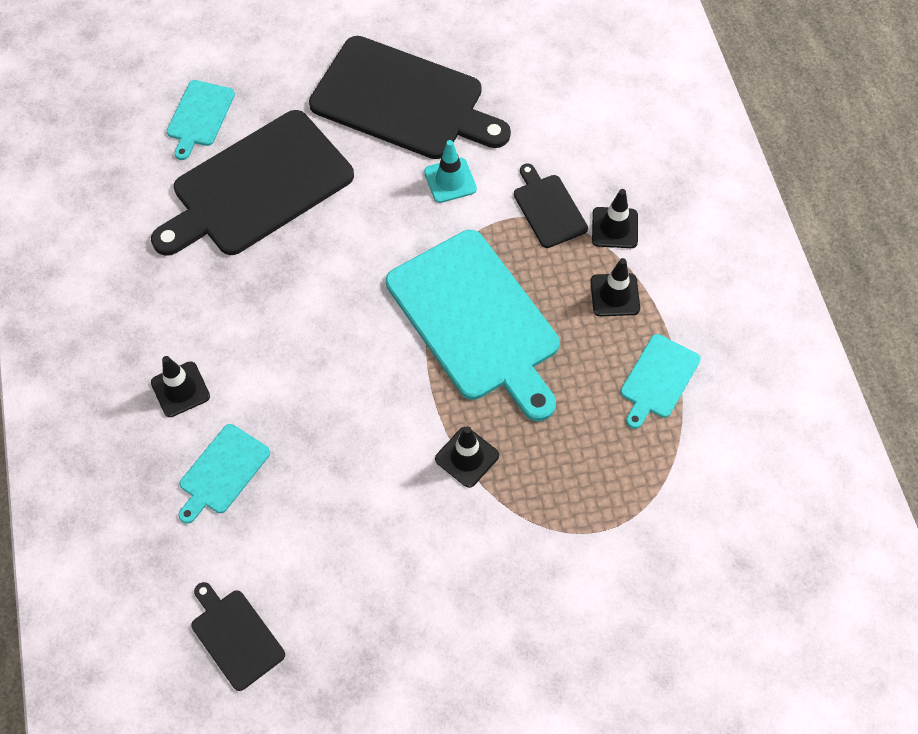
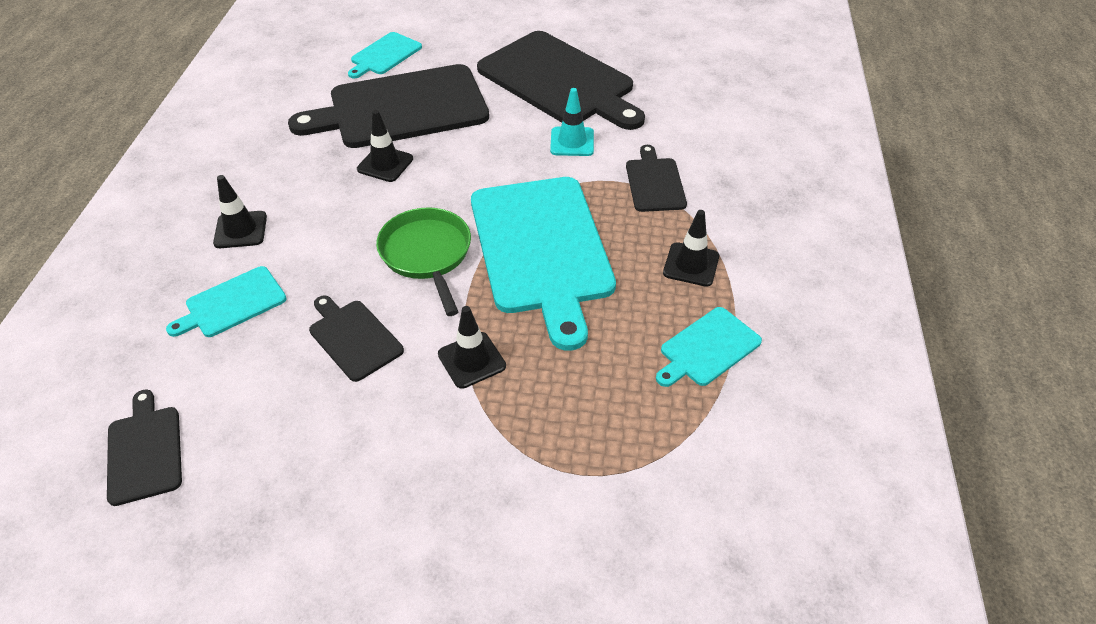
camera: 20 degrees right, 15 degrees down
black traffic cone [592,189,638,248] -> black traffic cone moved to [357,110,413,182]
none -> black cutting board [309,295,404,382]
none -> green pan [376,207,471,316]

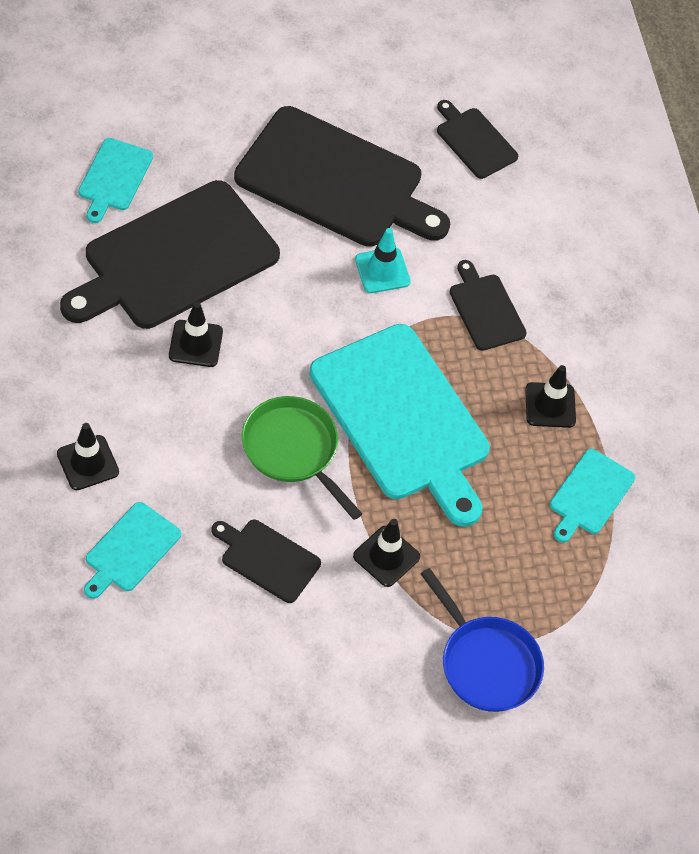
camera: 25 degrees left, 10 degrees up
black cutting board [107,389,182,506] -> black cutting board moved to [437,100,518,179]
none -> blue pan [421,568,544,712]

